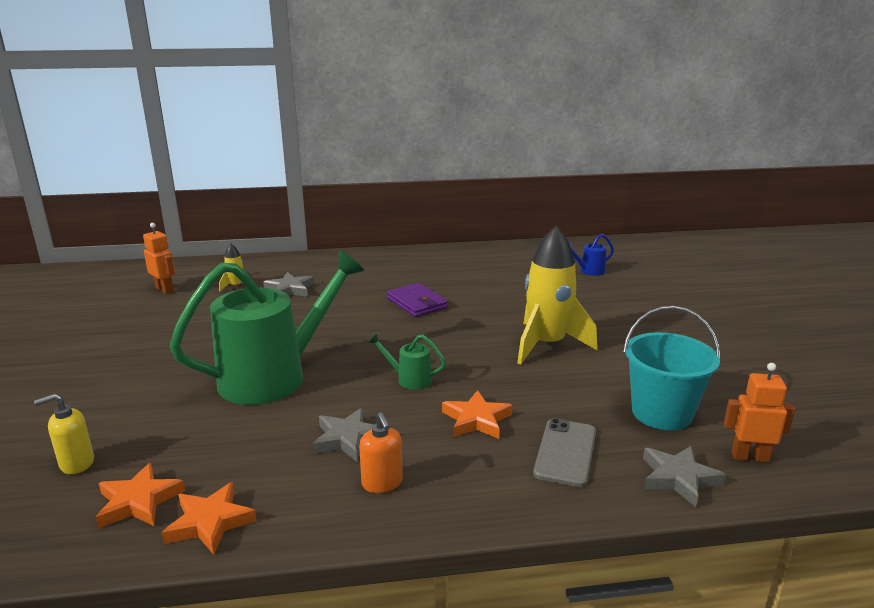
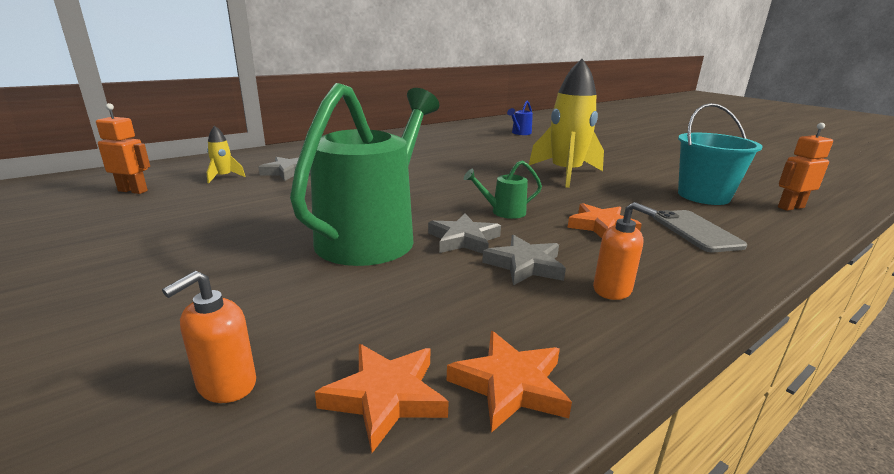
camera: 30 degrees left, 0 degrees up
yellow soap dispenser [34,393,94,474] -> orange soap dispenser [162,271,256,403]
purple wallet [387,283,448,317] -> none
grey star [643,446,726,507] -> grey star moved to [428,213,501,254]

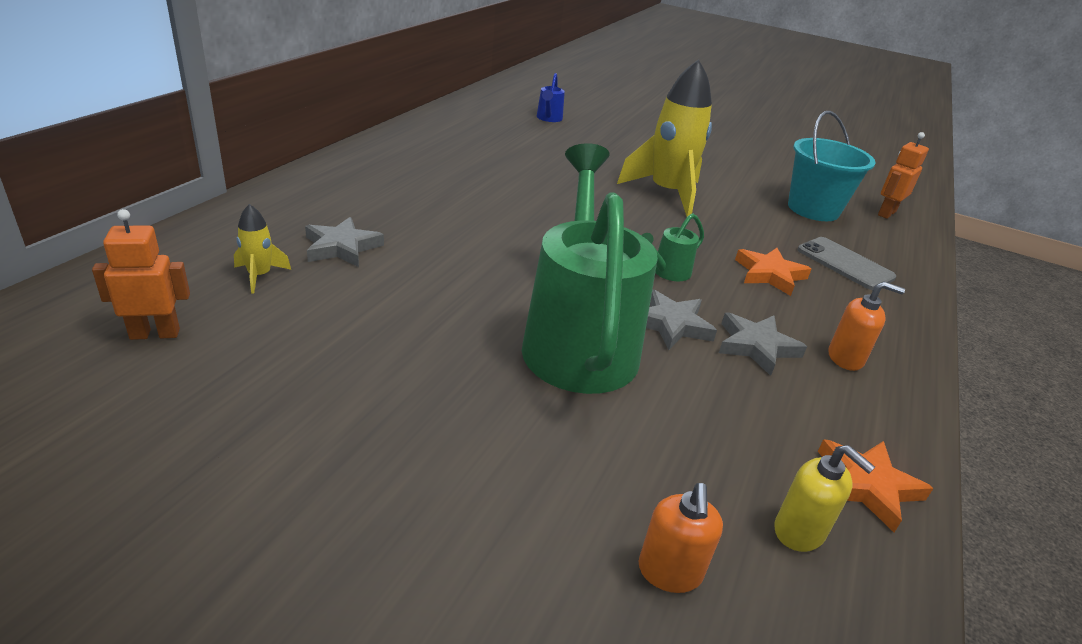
camera: 30 degrees left, 10 degrees up
orange star [315,344,449,453] -> yellow soap dispenser [774,445,875,552]

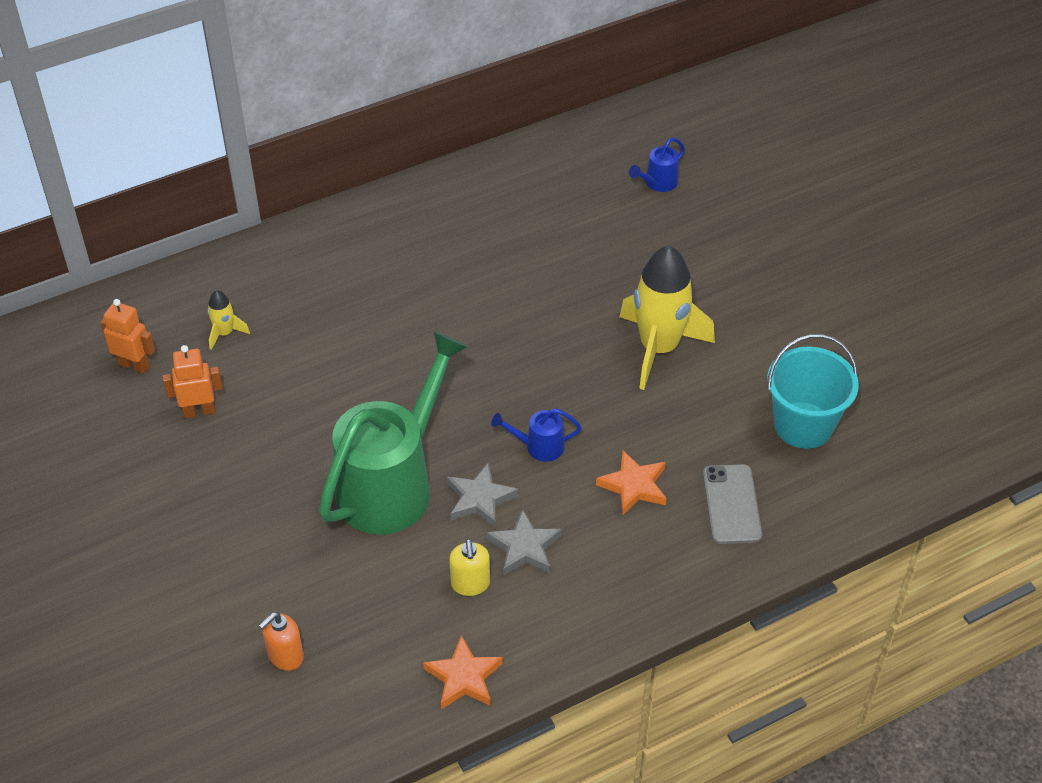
camera: 40 degrees right, 15 degrees up
grey star [305,217,384,267] -> none
green watering can [641,213,704,281] -> blue watering can [491,409,582,462]
yellow soap dispenser [774,445,875,552] -> yellow soap dispenser moved to [449,539,490,596]
orange soap dispenser [829,281,905,371] -> none
orange robot [878,132,929,219] -> orange robot moved to [162,345,223,418]

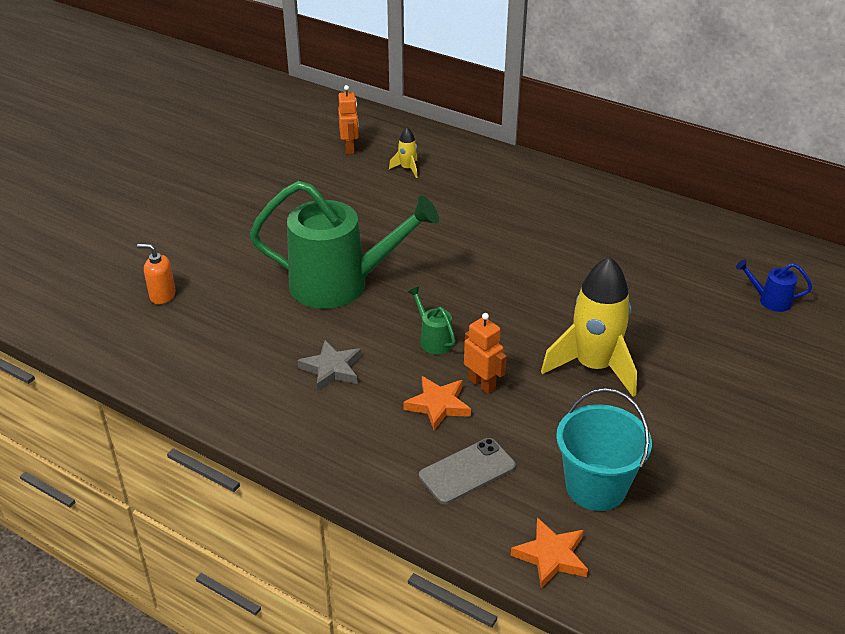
camera: 60 degrees right, 10 degrees down
orange robot [162,345,223,418] -> orange robot moved to [464,313,507,394]
orange star [423,635,503,709] -> orange star moved to [511,518,588,589]
grey star [447,462,519,528] -> none
yellow soap dispenser [449,539,490,596] -> none
blue watering can [491,409,582,462] -> green watering can [408,287,456,355]

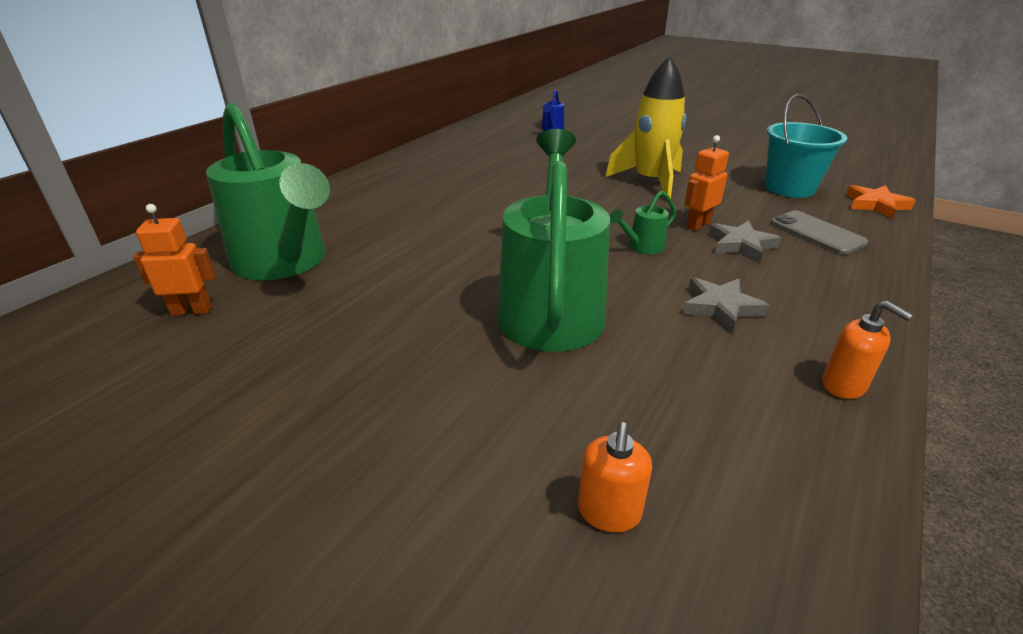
camera: 90 degrees left, 5 degrees down
yellow rocket [389,128,418,178] -> green watering can [206,103,330,281]
orange star [403,376,471,430] -> grey star [708,220,781,263]
none -> orange soap dispenser [822,301,913,399]

